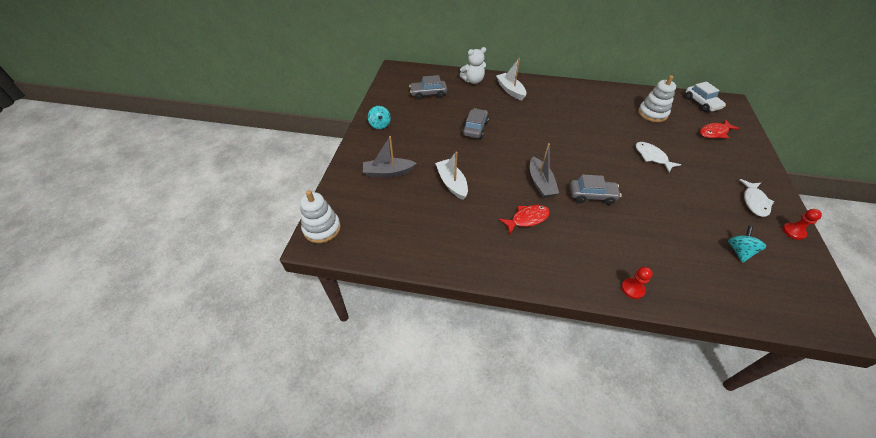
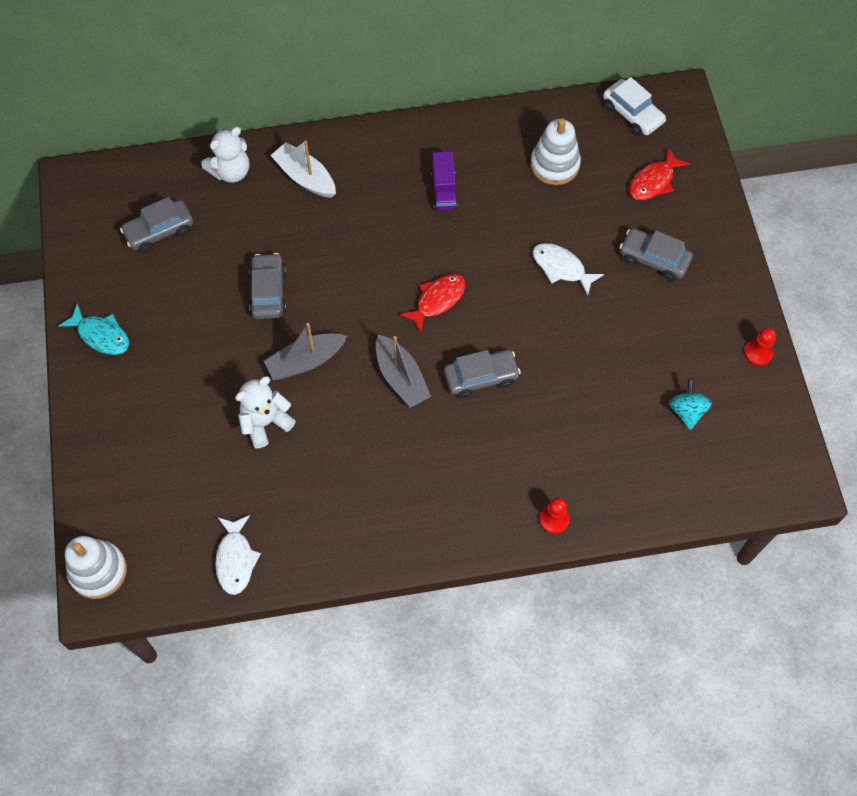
camera: 20 degrees left, 15 degrees up
grey boat [363,136,417,177] -> grey boat moved to [264,323,347,380]
turquoise spinning top [368,106,391,129] -> turquoise fish [58,304,129,355]
white boat [435,151,468,200] -> white teddy bear [235,376,296,448]
red fish [499,205,550,234] -> red fish moved to [400,274,466,333]
white fish [740,179,774,217] -> white fish moved to [215,515,261,595]
none -> purple truck [431,151,458,211]
none -> grey car [619,229,693,281]

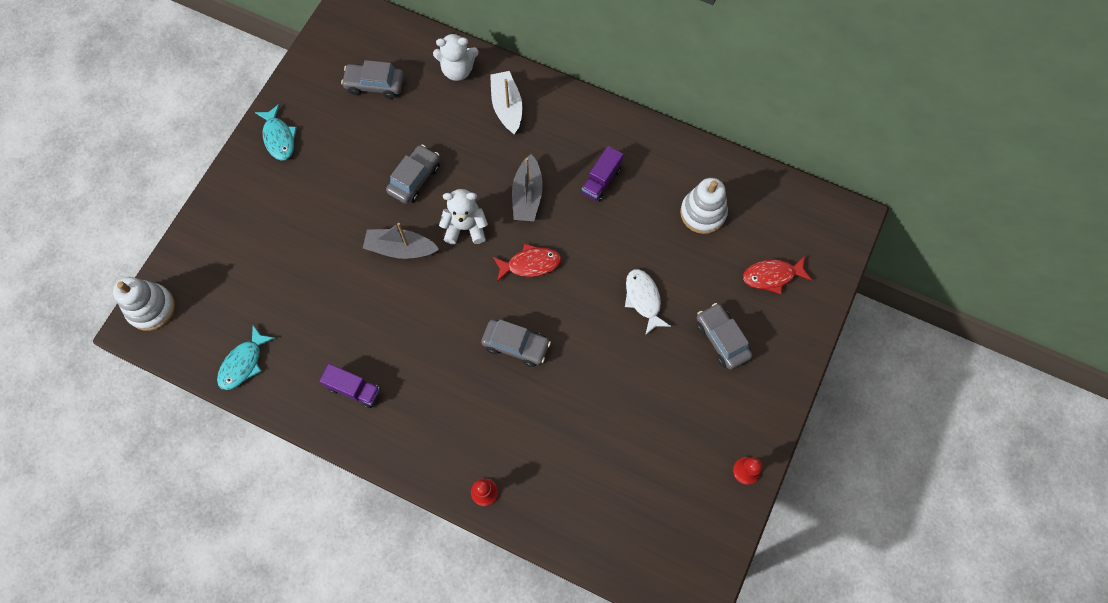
camera: 35 degrees right, 5 degrees up
white fish [215,515,261,595] -> turquoise fish [217,325,275,390]
white teddy bear [235,376,296,448] -> white teddy bear moved to [439,189,488,244]
grey boat [376,334,431,408] -> grey boat moved to [512,154,543,221]
white car [603,77,666,136] -> none
turquoise spinning top [669,378,712,430] -> none
none -> purple truck [319,364,381,408]

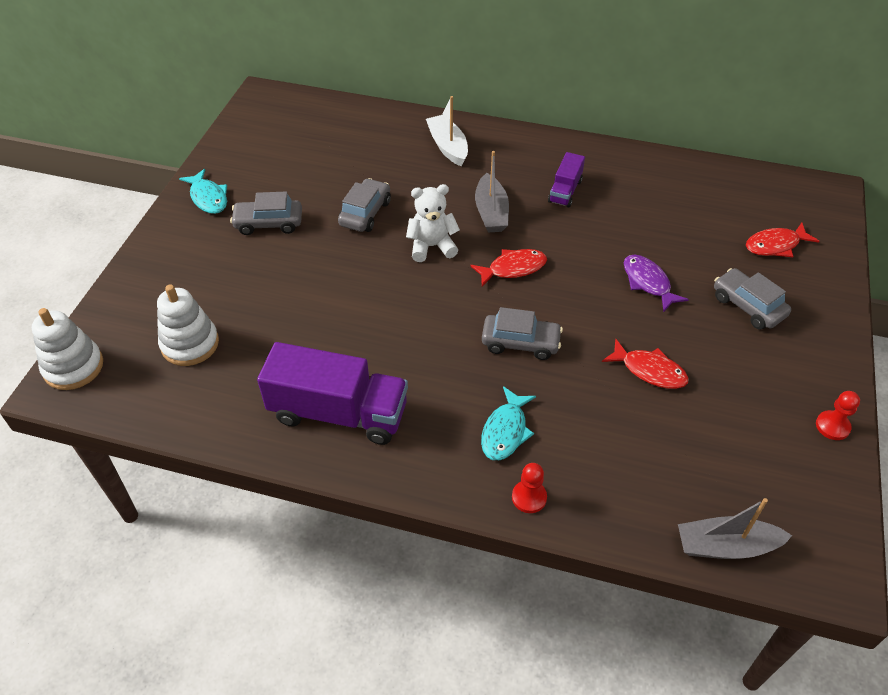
camera: 10 degrees left, 20 degrees down
turquoise fish [217,325,275,390] -> turquoise fish moved to [481,386,536,461]
purple truck [319,364,381,408] -> purple truck [257,342,408,445], size x1.97
grey car [341,60,404,99] -> grey car moved to [230,192,302,235]
grey boat [363,223,439,259] -> grey boat moved to [678,498,792,559]
white teddy bear [433,32,479,81] -> none
white fish [625,269,671,335] -> purple fish [624,254,689,312]
white stacking toy [680,178,728,234] -> white stacking toy moved to [157,285,219,366]
none -> red fish [602,339,689,389]

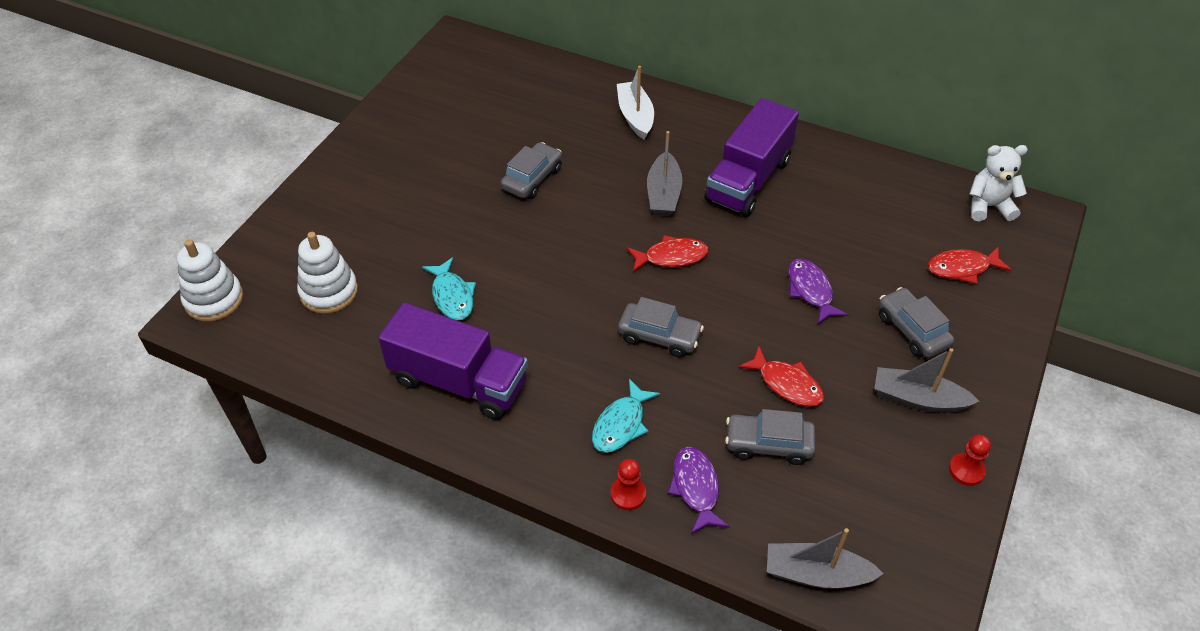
camera: 10 degrees right, 0 degrees up
turquoise fish [179,169,227,214] -> turquoise fish moved to [422,257,476,320]
grey car [230,192,302,235] -> grey car moved to [725,409,816,465]
white teddy bear [406,184,460,262] -> white teddy bear moved to [970,145,1028,222]
purple truck [548,152,585,207] -> purple truck [704,98,799,217], size x1.97
none -> purple fish [668,447,729,534]
none -> grey boat [874,348,980,412]

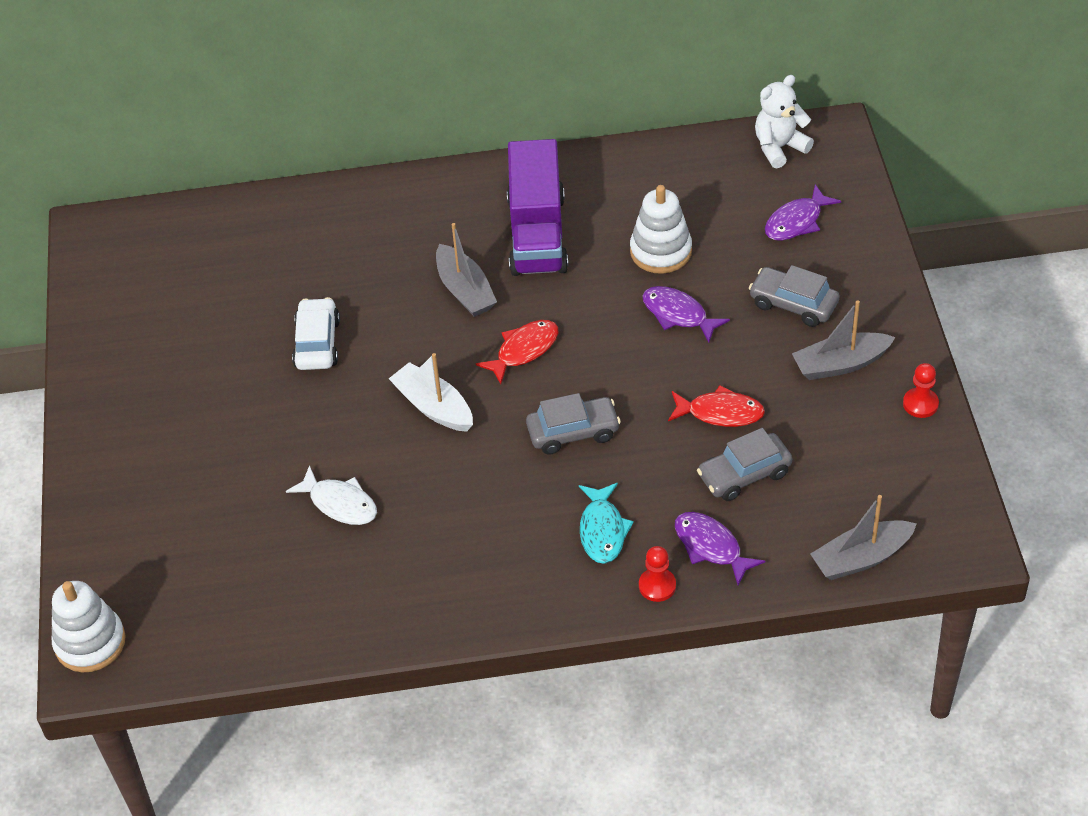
camera: 30 degrees left, 0 degrees up
white stacking toy [297,232,358,314] -> white stacking toy moved to [630,185,692,274]
purple truck [379,302,528,420] -> none
turquoise fish [422,257,476,320] -> white fish [286,465,377,525]
grey car [501,142,562,199] -> white car [292,297,340,370]
white boat [617,66,654,140] -> white boat moved to [389,353,473,432]
red fish [928,247,1012,284] -> purple fish [765,184,841,241]

